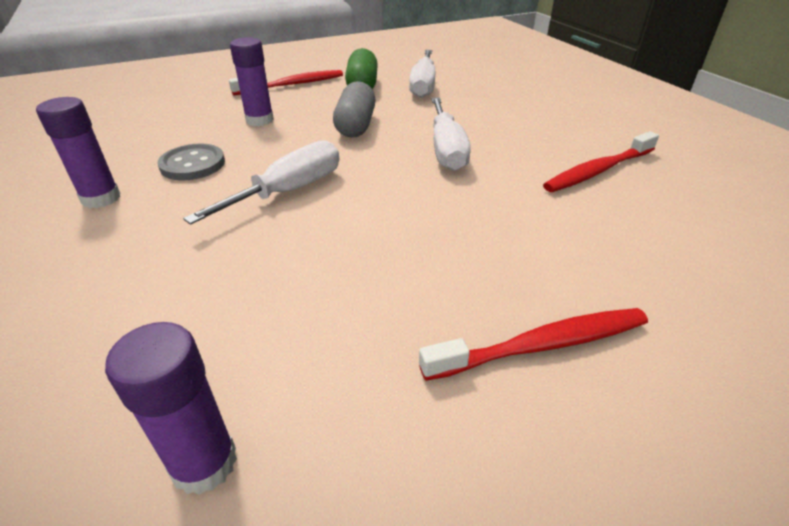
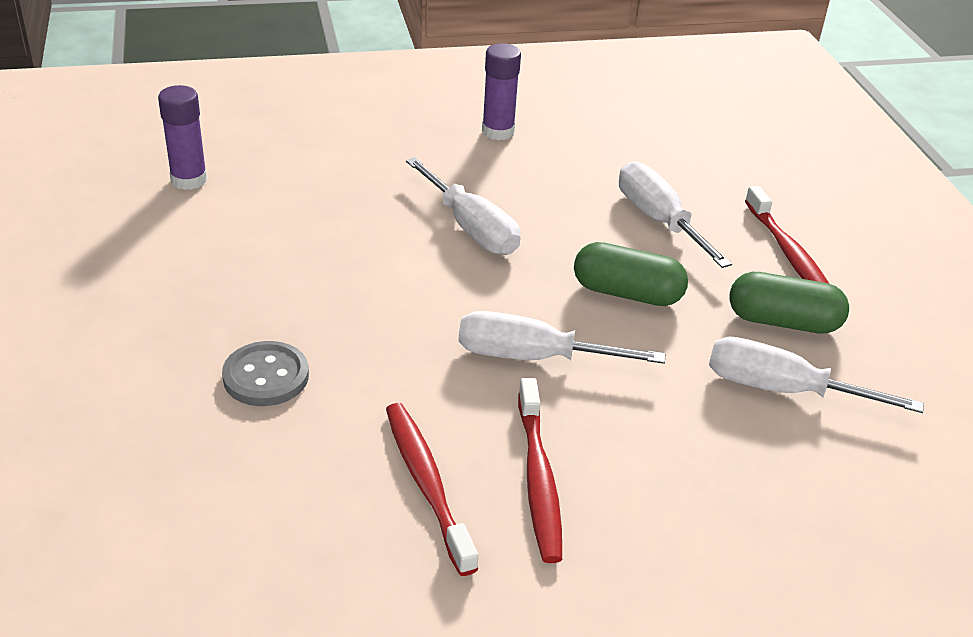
camera: 100 degrees right, 0 degrees up
grey button [157,144,225,181] -> grey button moved to [222,341,309,406]
purple glue stick [230,37,274,126] -> white screwdriver [619,161,732,268]
grey capsule [333,81,376,138] -> green capsule [574,242,688,306]
red toothbrush [419,308,648,381] -> red toothbrush moved to [518,378,562,563]

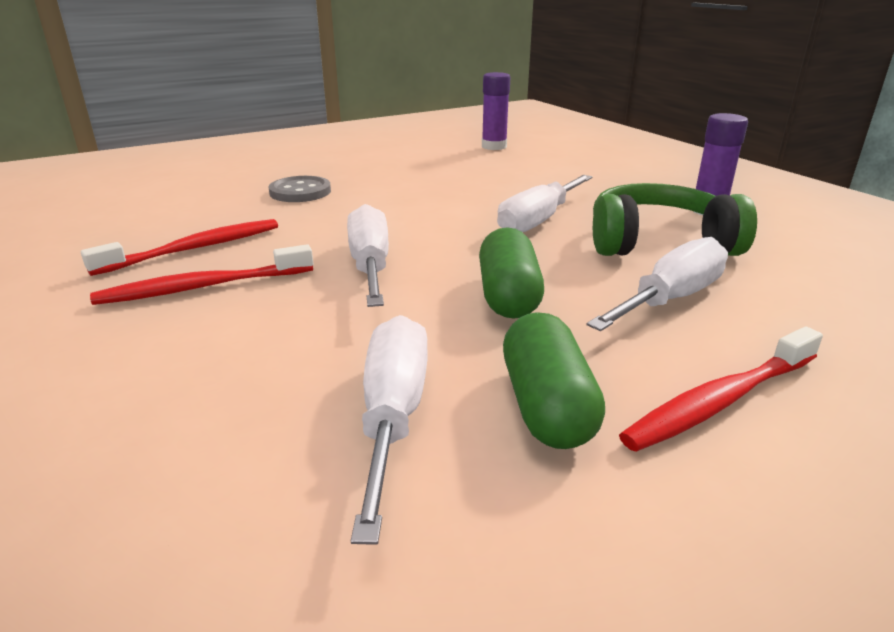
camera: 75 degrees right, 10 degrees down
none -> green headphones [593,183,757,256]

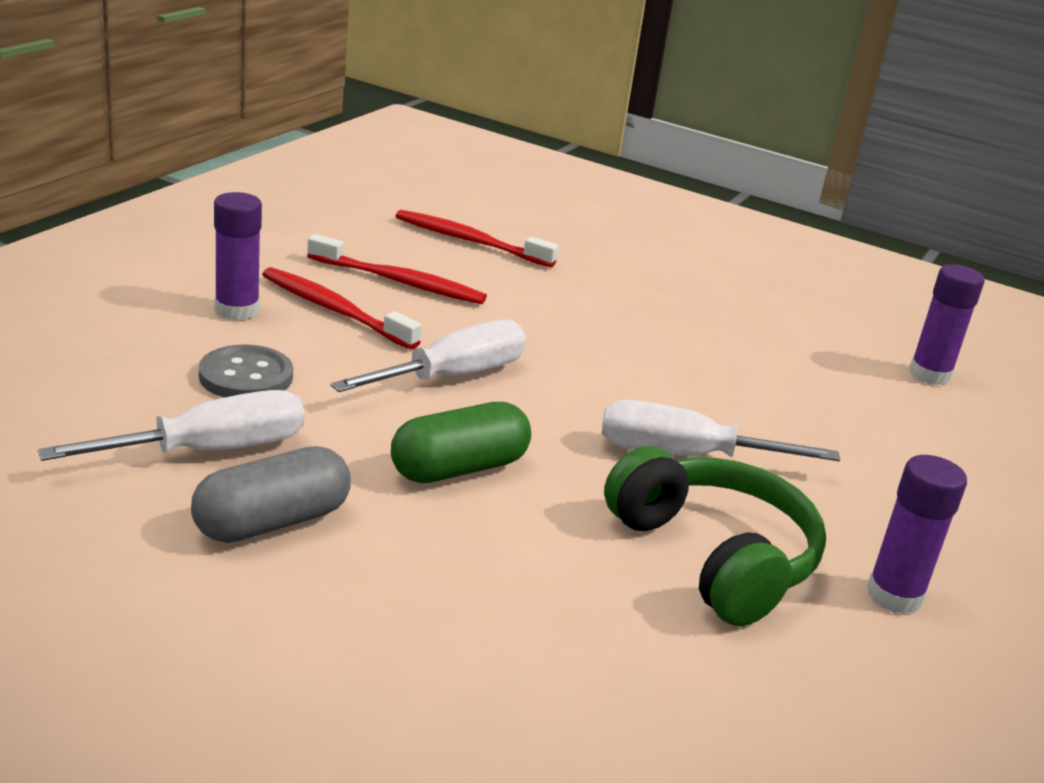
camera: 55 degrees right, 0 degrees up
grey button [268,176,331,202] -> grey button moved to [199,345,293,398]
green capsule [503,312,605,449] -> grey capsule [191,446,351,543]
white screwdriver [586,237,728,331] -> none
red toothbrush [619,327,823,452] -> red toothbrush moved to [396,210,559,268]
none -> purple glue stick [214,192,262,321]

